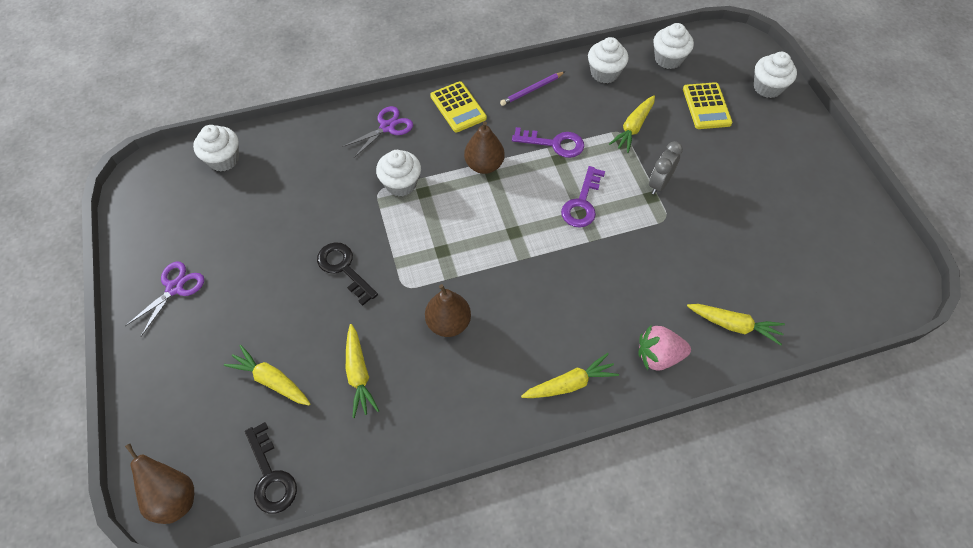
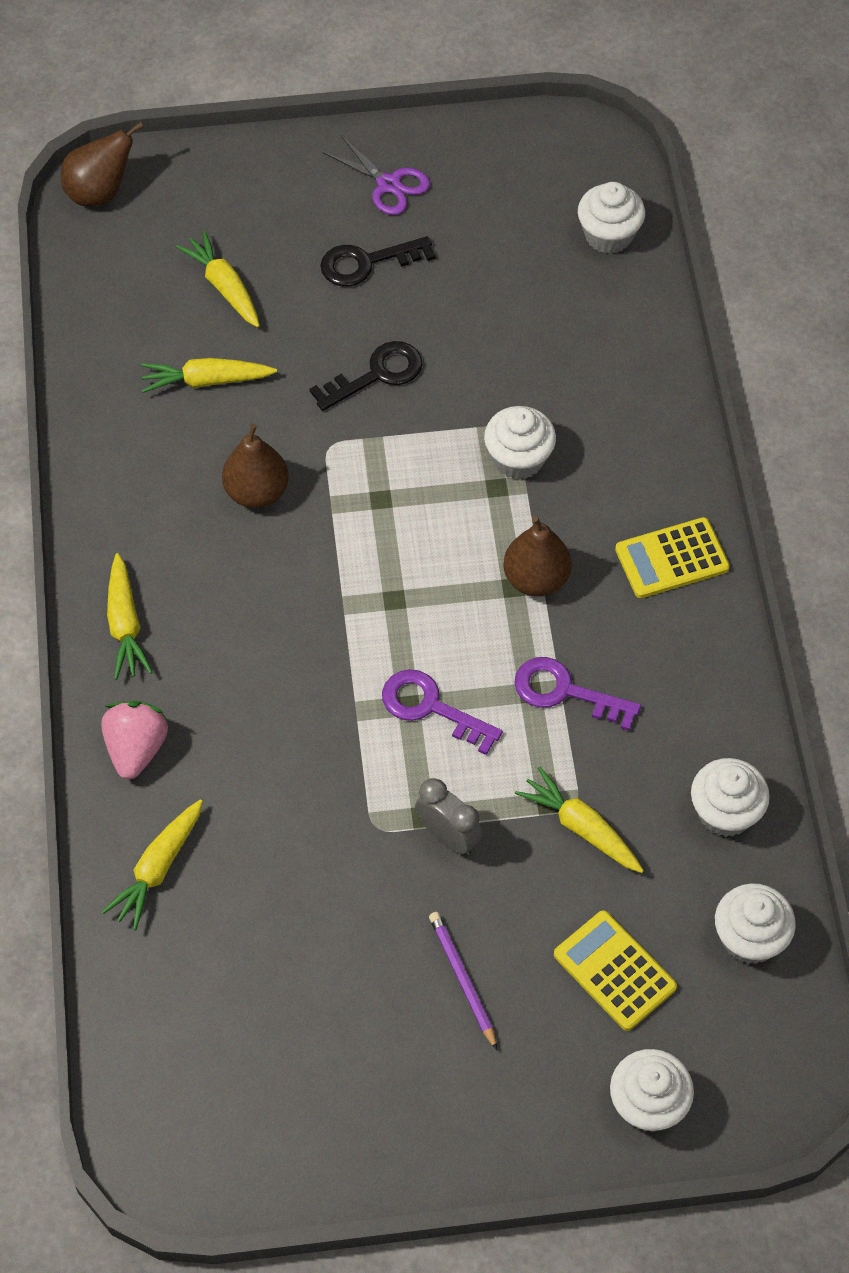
camera: 100 degrees right, 0 degrees up
yellow carrot [224,345,310,405] -> yellow carrot turned 75 degrees counterclockwise [176,231,260,328]
black key [245,422,297,514] -> black key moved to [320,236,435,286]
purple scissors [342,106,413,158] -> none
purple pencil [500,72,565,106] -> purple pencil moved to [429,912,497,1050]
purple key [512,127,584,158] -> purple key turned 90 degrees clockwise [514,657,641,731]
yellow calculator [683,82,733,129] -> yellow calculator turned 45 degrees clockwise [554,910,677,1031]

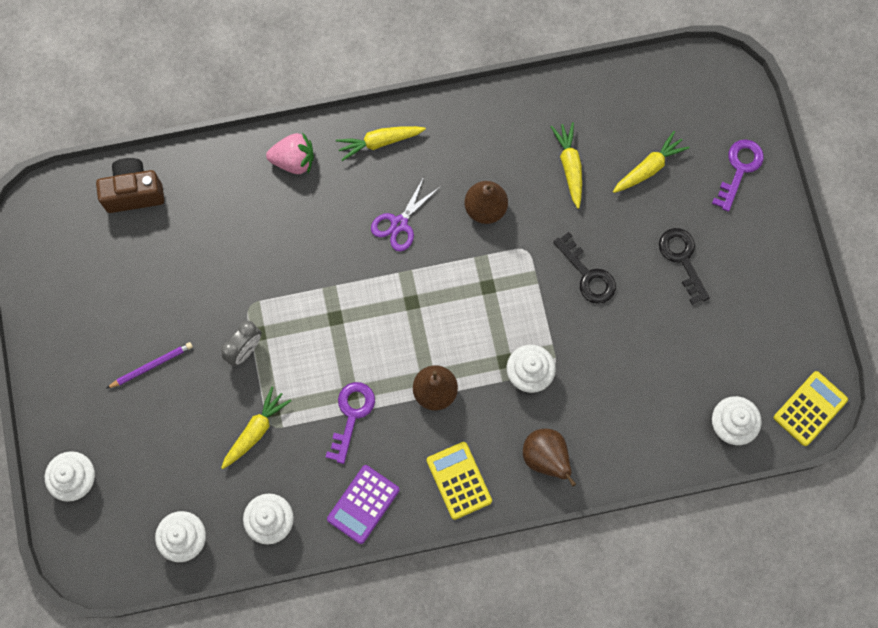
camera: 85 degrees right, 15 degrees up
brown pear [61,122,144,207] -> brown pear moved to [523,429,576,487]
yellow carrot [102,799,203,931] -> none
purple scissors [322,135,430,215] -> purple scissors moved to [371,177,440,252]
purple key [382,669,503,755] -> purple key moved to [712,139,764,212]
yellow calculator [554,910,677,1031] -> yellow calculator moved to [774,371,848,446]
none -> brown camera [96,158,164,213]
none -> purple calculator [327,465,400,544]

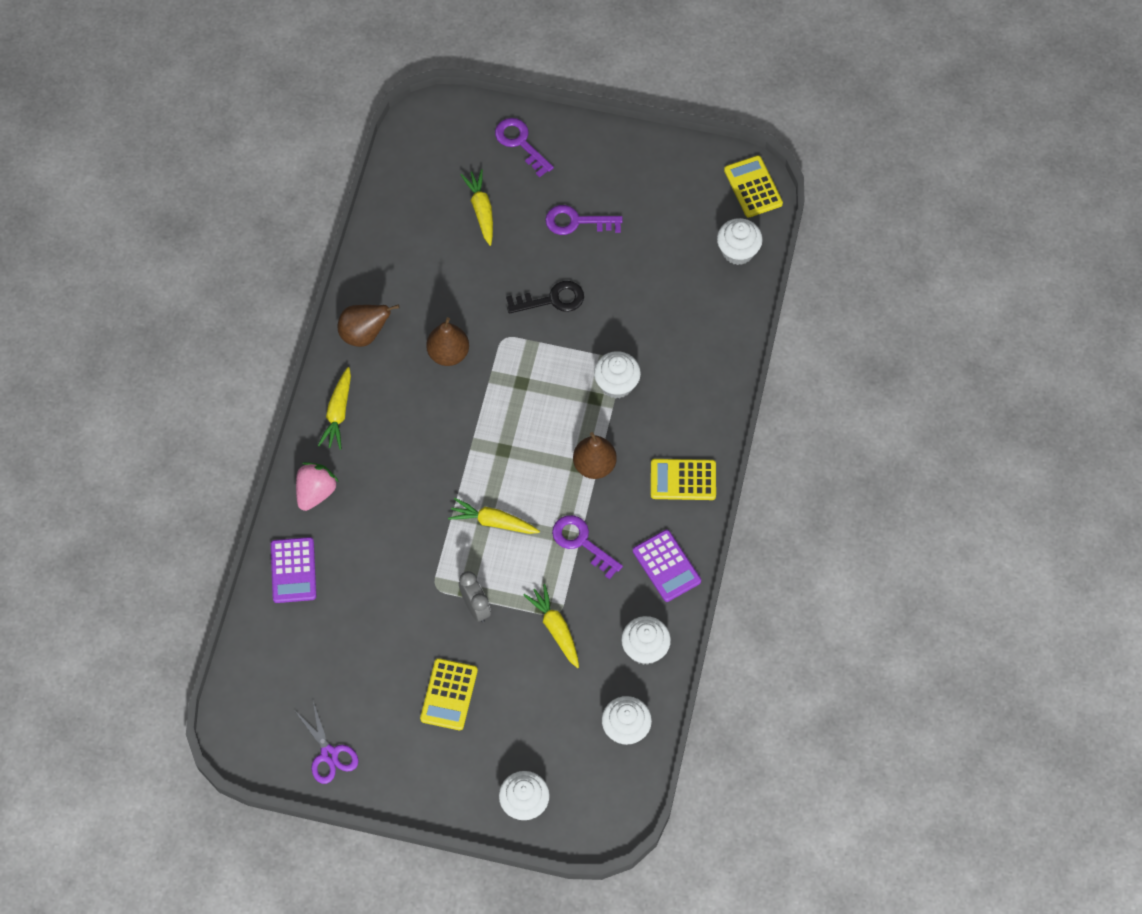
camera: 65 degrees left, 10 degrees down
brown camera [96,158,164,213] -> none
purple pencil [106,342,193,389] -> yellow calculator [420,658,478,730]
purple scissors [371,177,440,252] -> purple scissors moved to [294,702,359,784]
brown pear [523,429,576,487] -> brown pear moved to [338,304,400,347]
yellow carrot [551,122,582,209] -> yellow carrot moved to [448,498,540,534]
black key [659,228,710,305] -> purple key [545,205,623,235]
none -> purple calculator [271,537,316,603]

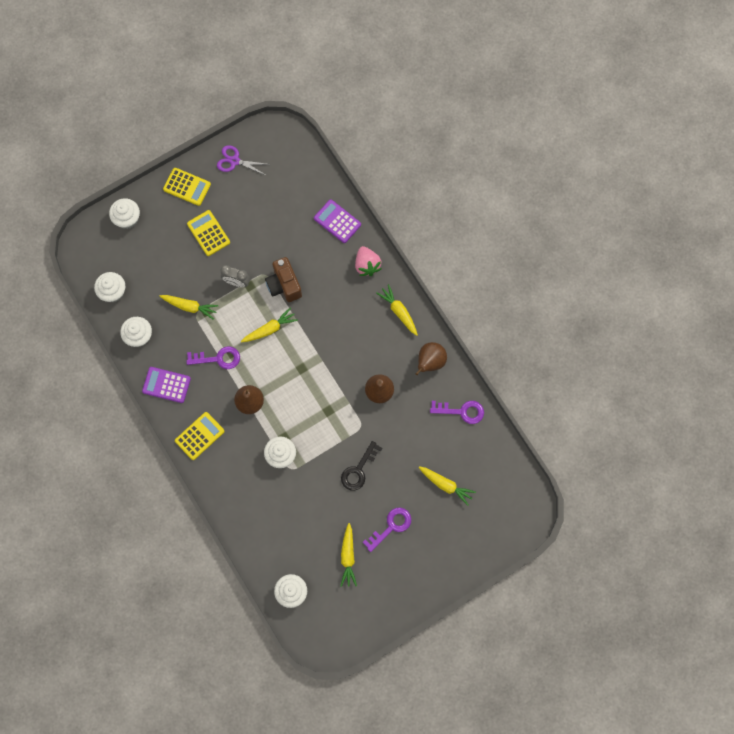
camera: 135 degrees right, 10 degrees up
purple key [495,118,554,177] -> purple key moved to [430,401,484,424]
yellow calculator [724,156,783,218] -> yellow calculator moved to [163,168,211,206]
none -> brown camera [265,257,302,302]
none -> yellow carrot [340,523,357,587]

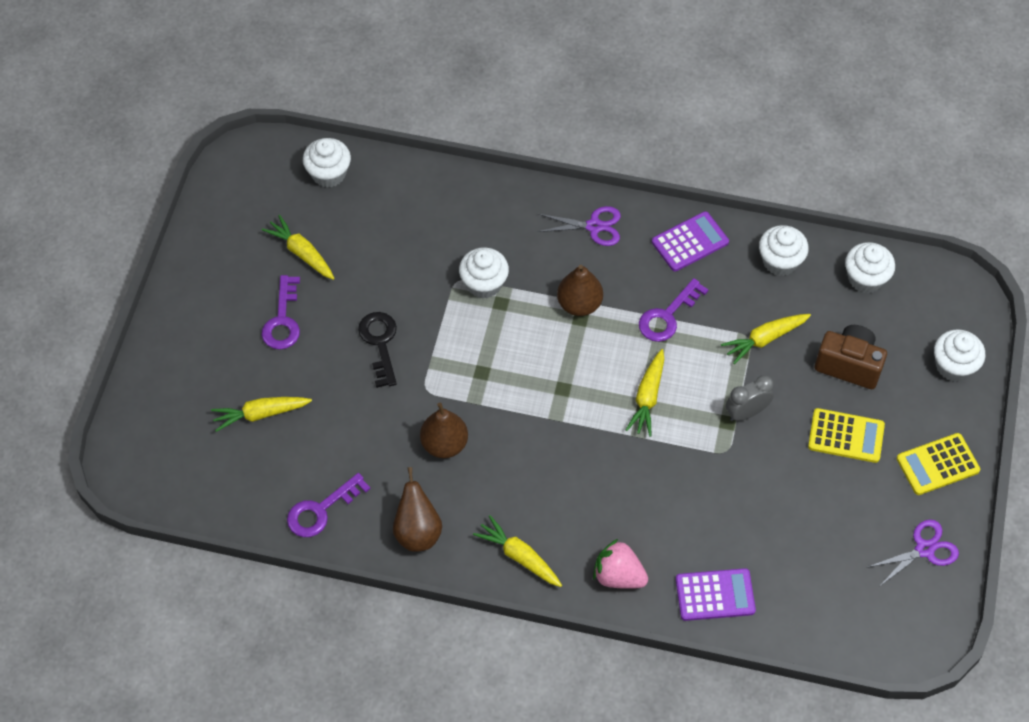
camera: 135 degrees right, 15 degrees down
yellow calculator [175,412,225,460] -> purple scissors [537,206,621,246]
brown camera [265,257,302,302] -> brown camera moved to [815,325,887,389]
yellow carrot [376,284,418,336] -> yellow carrot turned 150 degrees counterclockwise [473,515,562,587]

